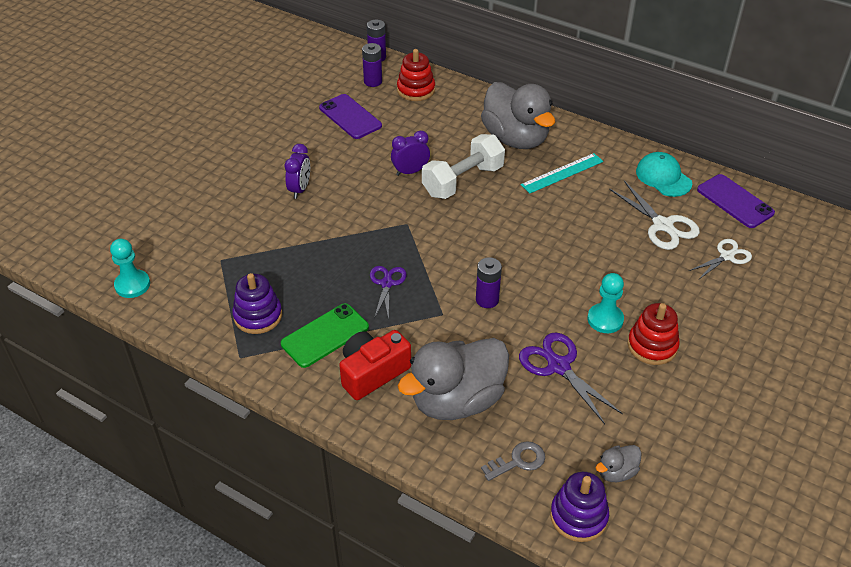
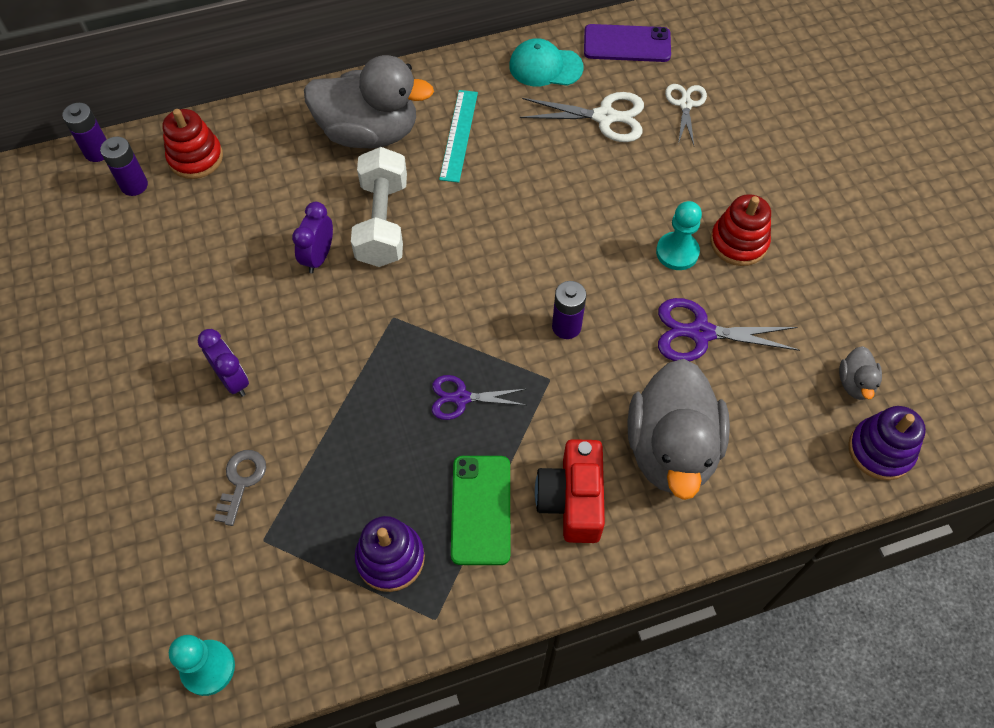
camera: 50 degrees left, 15 degrees up
purple phone [319,94,382,139] -> none
purple scissors [370,266,407,320] -> purple scissors turned 45 degrees counterclockwise [432,375,526,420]
grey key [481,441,545,481] -> grey key moved to [214,450,266,526]

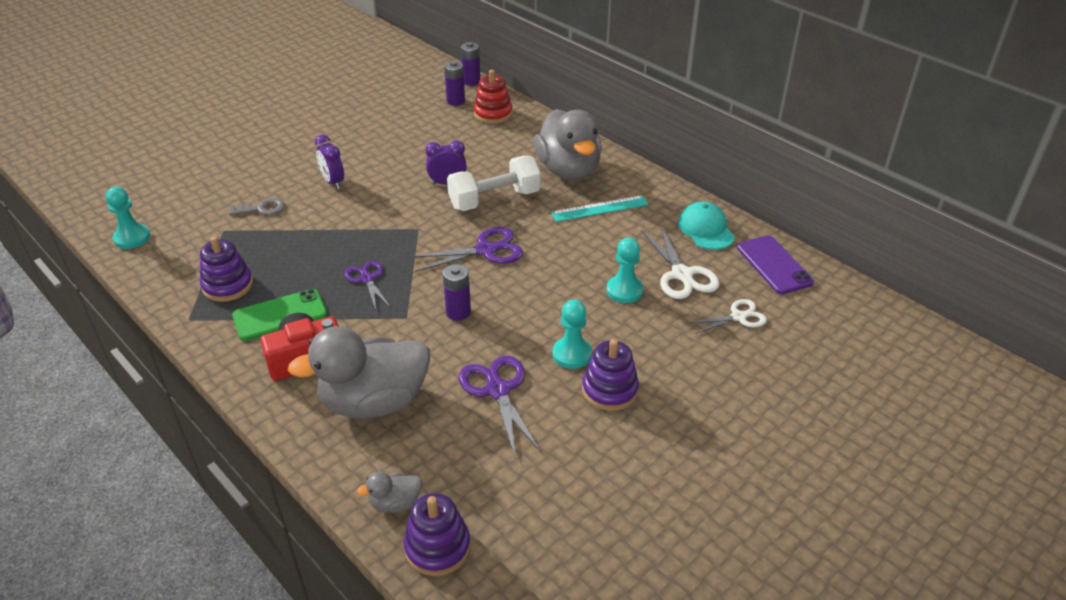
camera: 65 degrees right, 20 degrees down
purple clock [198,329,249,397] -> purple clock turned 120 degrees clockwise [315,135,344,189]
red stacking toy [710,194,771,266] -> purple stacking toy [582,339,639,411]
grey duck [839,346,882,400] -> grey duck moved to [357,471,422,513]
none -> purple scissors [410,227,523,272]
none -> turquoise pawn [607,237,644,303]

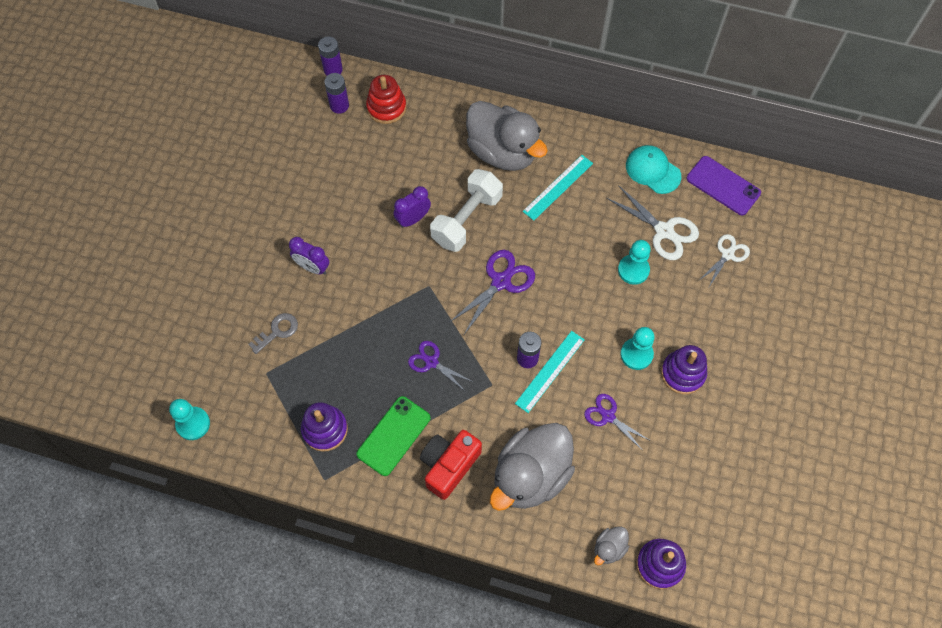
camera: 30 degrees left, 25 degrees up
purple scissors [459,356,541,457] -> purple scissors [584,394,651,450], size x0.65
none -> turquoise ruler [515,331,585,413]

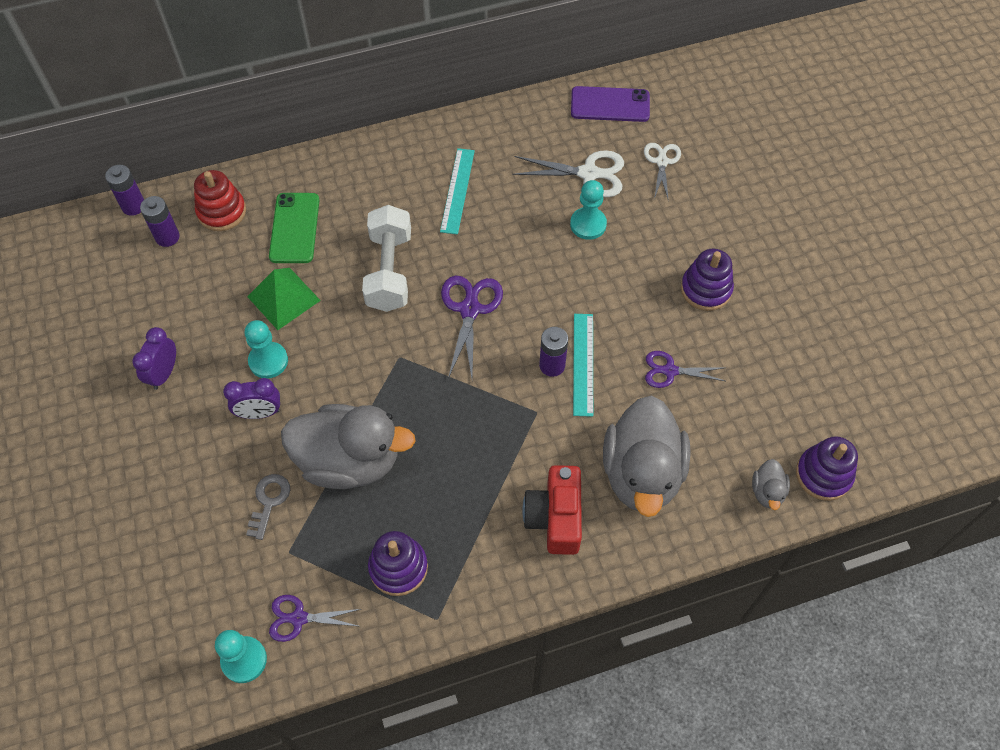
camera: 35 degrees left, 5 degrees down
green phone [356,396,430,476] -> green phone moved to [269,193,319,263]
purple clock [393,186,431,228] -> purple clock moved to [132,327,176,390]
purple scissors [408,341,473,392] -> purple scissors moved to [269,595,361,642]
grey duck [466,101,548,171] -> grey duck moved to [281,404,416,489]
turquoise pawn [620,327,655,370] -> turquoise pawn moved to [244,320,288,379]
turquoise cap [626,145,681,194] -> none
none -> green pyramid [247,268,321,330]

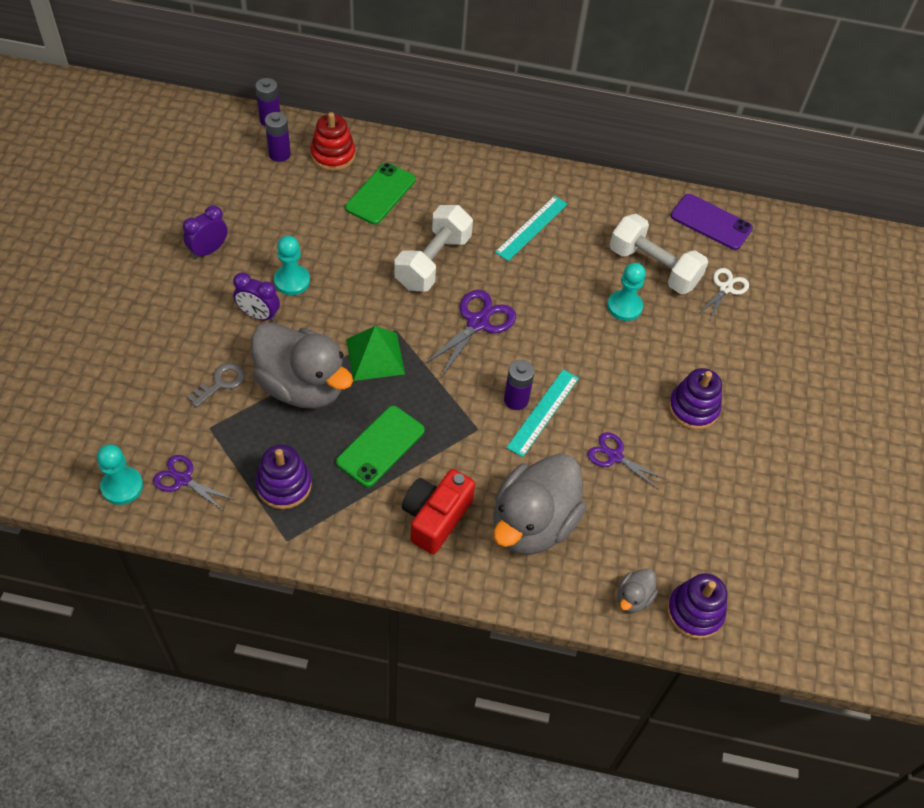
camera: 25 degrees right, 5 degrees down
green pyramid [247,268,321,330] -> green pyramid moved to [346,326,405,381]
white scissors [512,150,624,197] -> white dumbbell [610,214,708,294]
none -> green phone [336,406,425,487]

